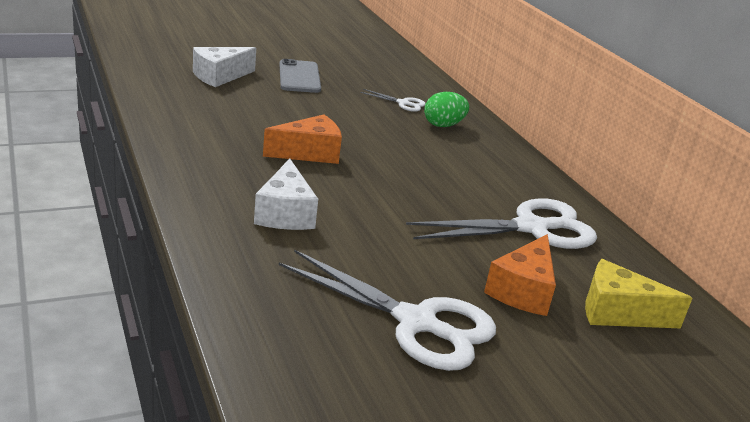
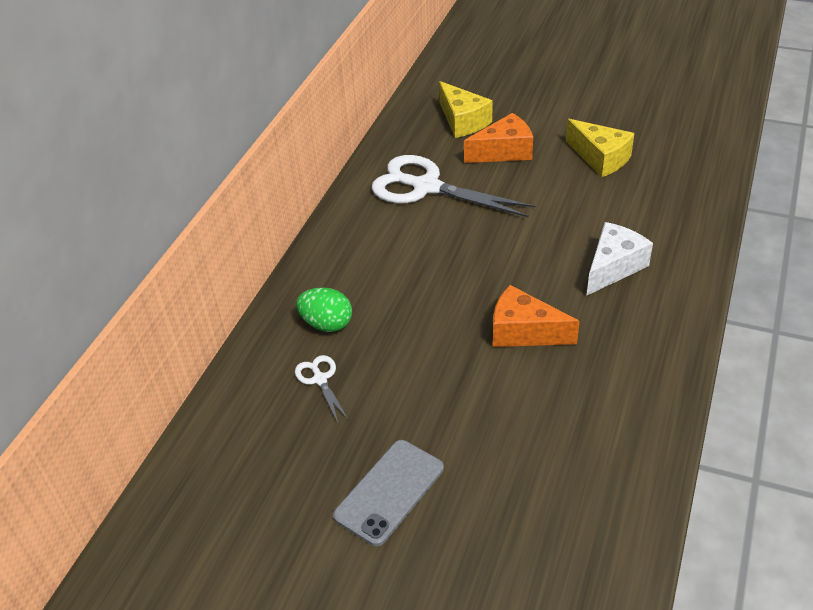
camera: 130 degrees left, 15 degrees up
white cheese [193,47,256,87] -> none
white scissors [279,249,496,371] -> yellow cheese [566,119,635,177]

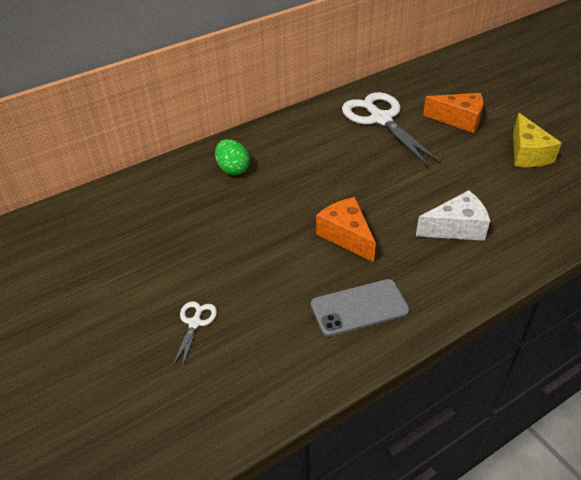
camera: 35 degrees right, 0 degrees up
white scissors [295,355,349,422] -> white scissors moved to [172,301,217,368]
grey phone [333,440,444,546] -> grey phone moved to [311,279,410,337]
yellow cheese [439,81,493,138] -> none

